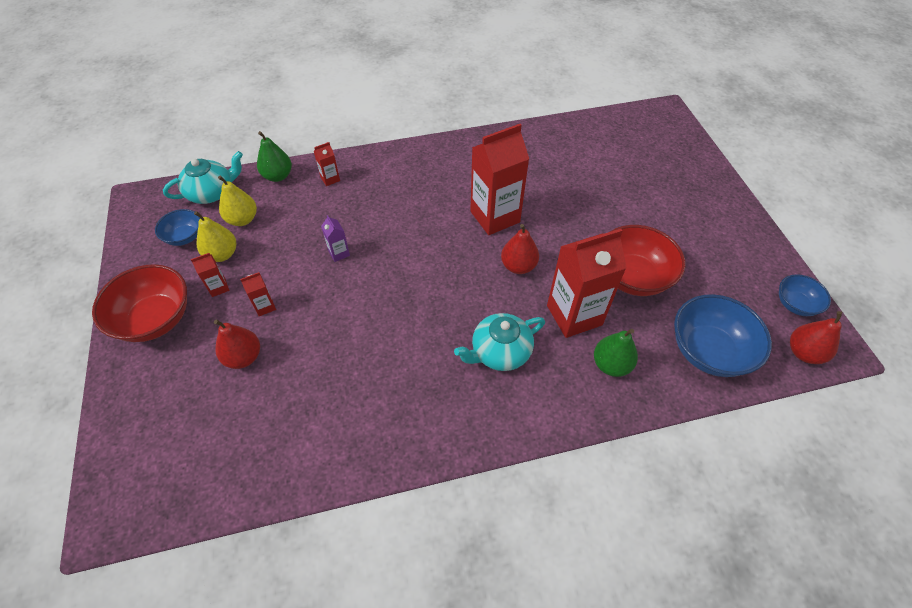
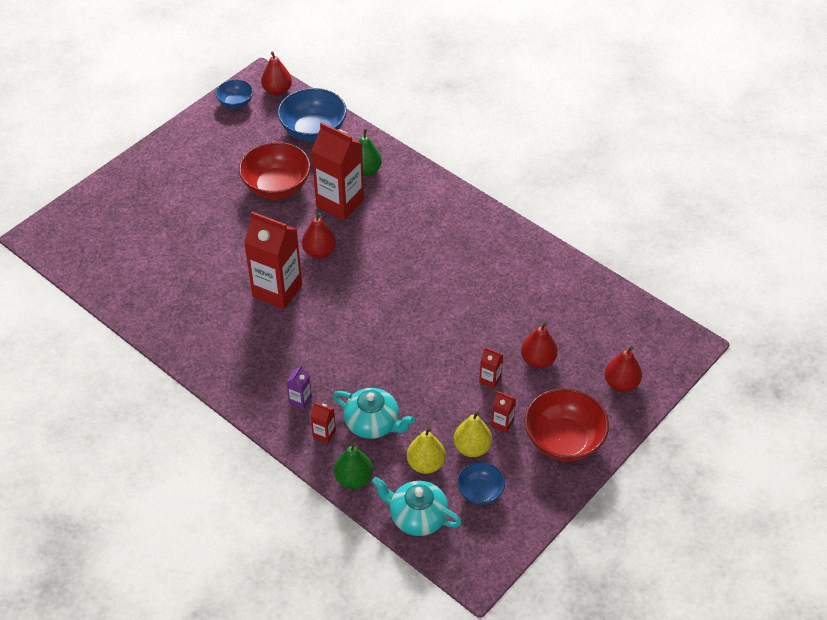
camera: 125 degrees left, 5 degrees down
purple carton [321,215,350,262] -> purple carton moved to [286,365,312,410]
turquoise teapot [454,313,545,371] -> turquoise teapot moved to [333,388,415,439]
none -> red pear [605,346,642,392]

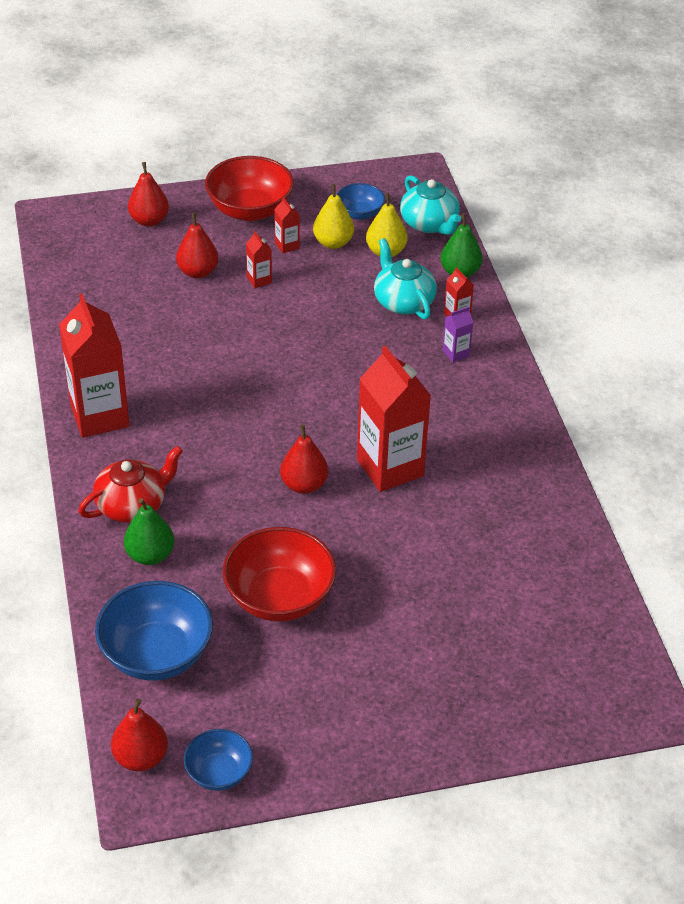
camera: 145 degrees left, 5 degrees down
red carton [311,122,364,220] -> red carton moved to [59,294,130,438]
none -> red teapot [78,446,183,523]

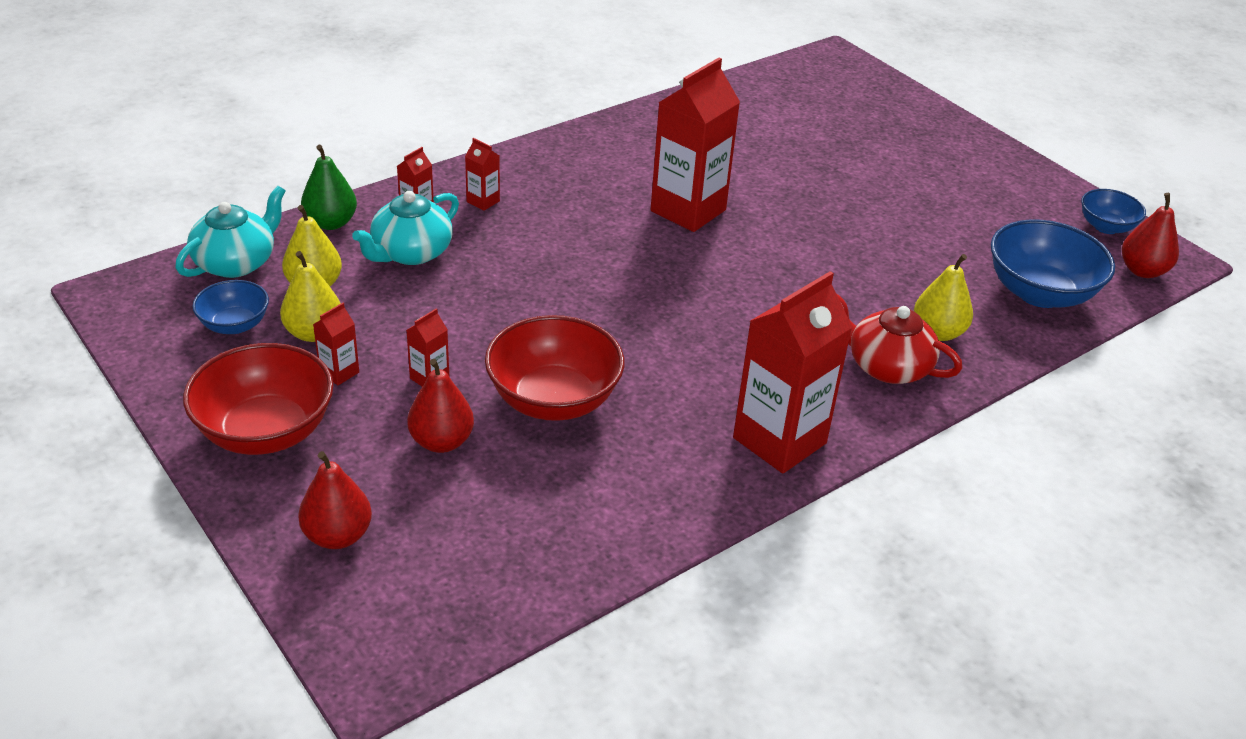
camera: 115 degrees left, 5 degrees down
green pear [124,498,175,565] -> yellow pear [914,254,973,341]
red bowl [223,527,336,622] -> red bowl moved to [485,315,624,421]
red pear [280,424,328,494] -> none
purple carton [443,307,473,362] -> red carton [465,138,500,211]

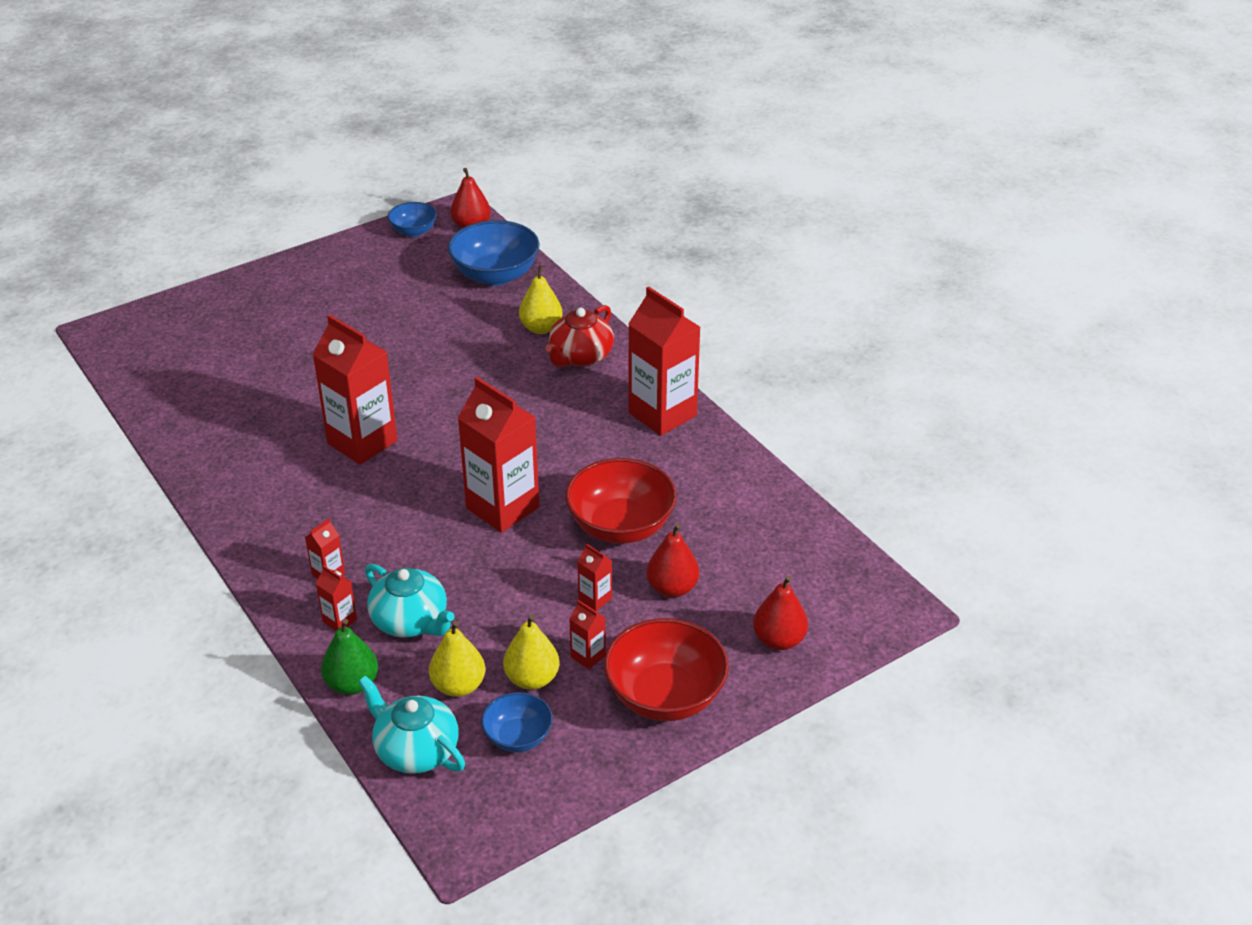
camera: 85 degrees left, 0 degrees up
none -> red carton [458,377,539,533]

